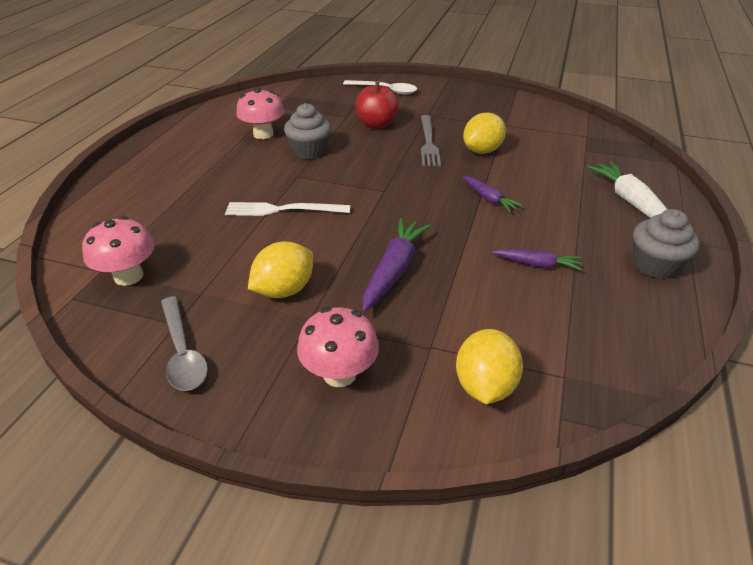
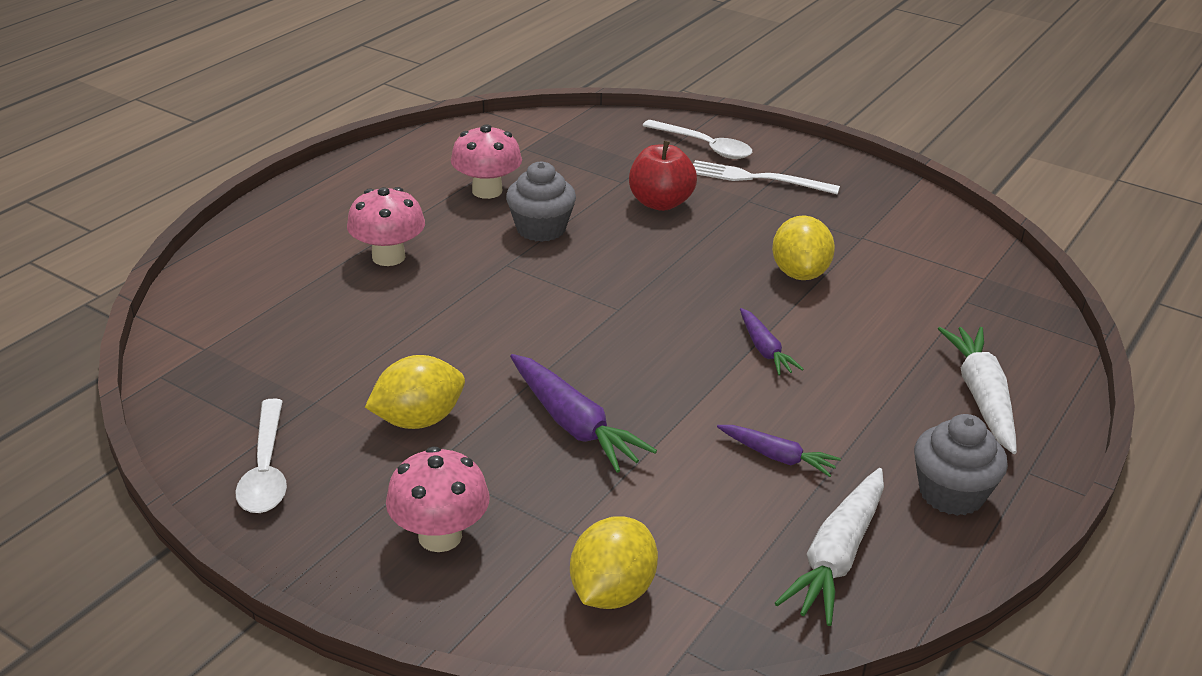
camera: 15 degrees right, 5 degrees down
pink mushroom [82,216,155,286] -> pink mushroom moved to [347,187,425,266]
grey spoon [161,296,208,391] -> white spoon [236,398,287,513]
white fork [225,202,350,216] -> white fork moved to [693,160,840,195]
purple carrot [362,218,431,312] -> purple carrot turned 105 degrees clockwise [510,354,657,473]
grey fork [421,115,441,166] -> none
yellow lemon [463,112,506,154] -> yellow lemon turned 60 degrees counterclockwise [772,215,835,280]
none -> white carrot [775,468,884,626]

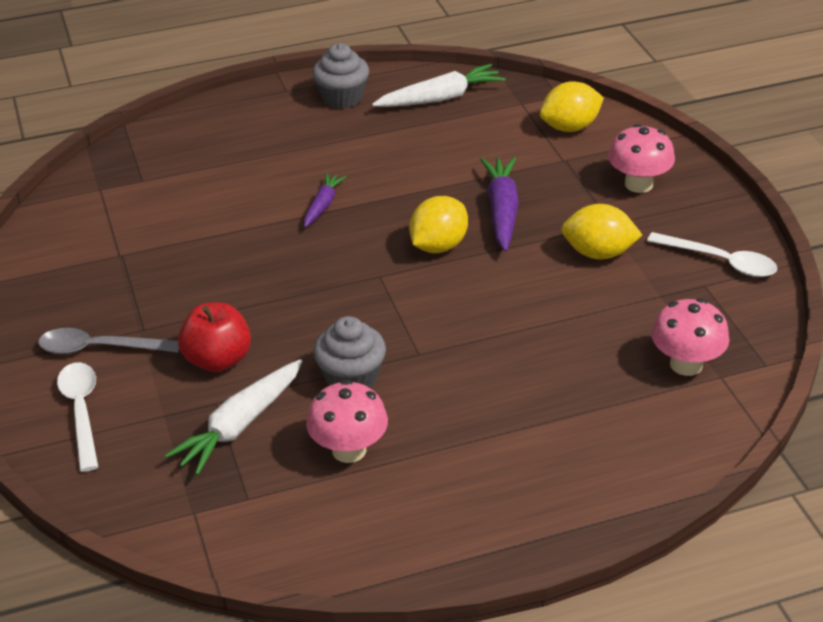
camera: 140 degrees left, 5 degrees up
white spoon [236,398,287,513] -> white spoon turned 90 degrees clockwise [647,232,778,277]
pink mushroom [347,187,425,266] -> pink mushroom moved to [651,298,730,376]
white fork [693,160,840,195] -> grey spoon [38,328,179,354]
purple carrot [717,425,841,477] -> none
yellow lemon [772,215,835,280] -> yellow lemon moved to [409,196,468,253]
white carrot [938,327,1017,454] -> white carrot moved to [165,359,302,475]

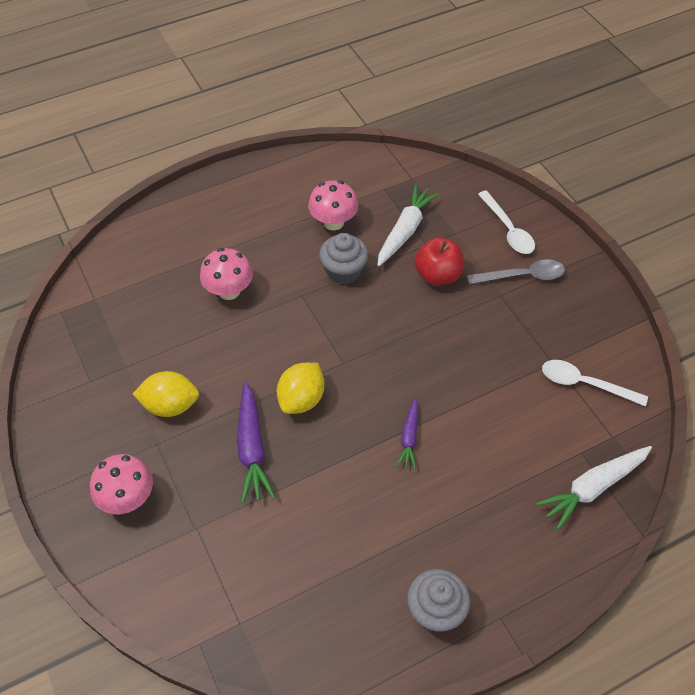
camera: 170 degrees right, 15 degrees up
white carrot [372,64,505,107] -> white carrot moved to [536,446,652,530]
yellow lemon [540,81,604,132] -> none
white spoon [647,232,778,277] -> white spoon moved to [542,360,648,407]
pink mushroom [651,298,730,376] -> pink mushroom moved to [200,248,253,300]

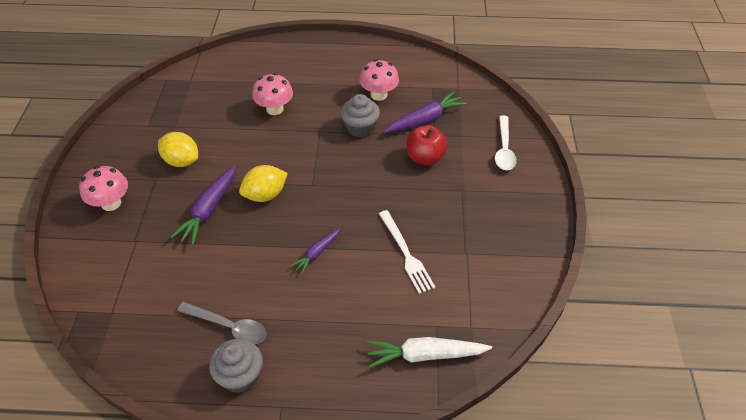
camera: 30 degrees right, 5 degrees down
white carrot [377,185,439,266] -> purple carrot [383,91,467,133]
grey spoon [467,259,565,284] -> grey spoon moved to [177,302,266,344]
white spoon [542,360,648,407] -> none
none -> white fork [379,210,435,294]

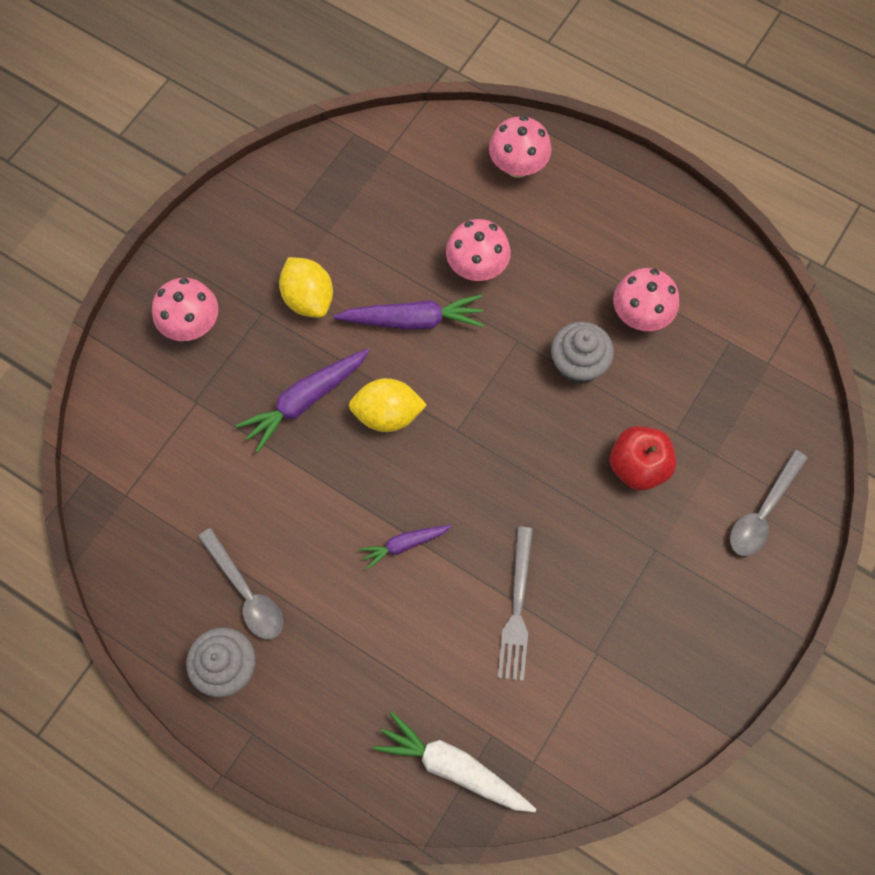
camera: 30 degrees right, 20 degrees up
white fork [379,210,435,294] -> grey fork [498,527,533,681]
purple carrot [383,91,467,133] -> purple carrot moved to [334,295,484,330]
white spoon [495,115,517,170] -> grey spoon [730,450,808,556]
none -> pink mushroom [489,116,551,178]

